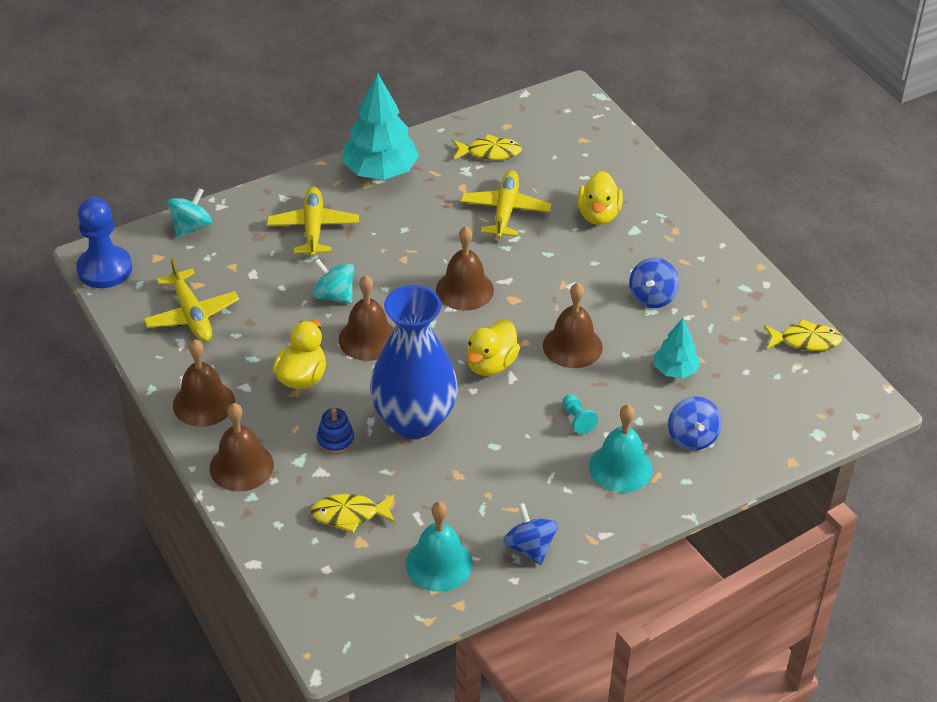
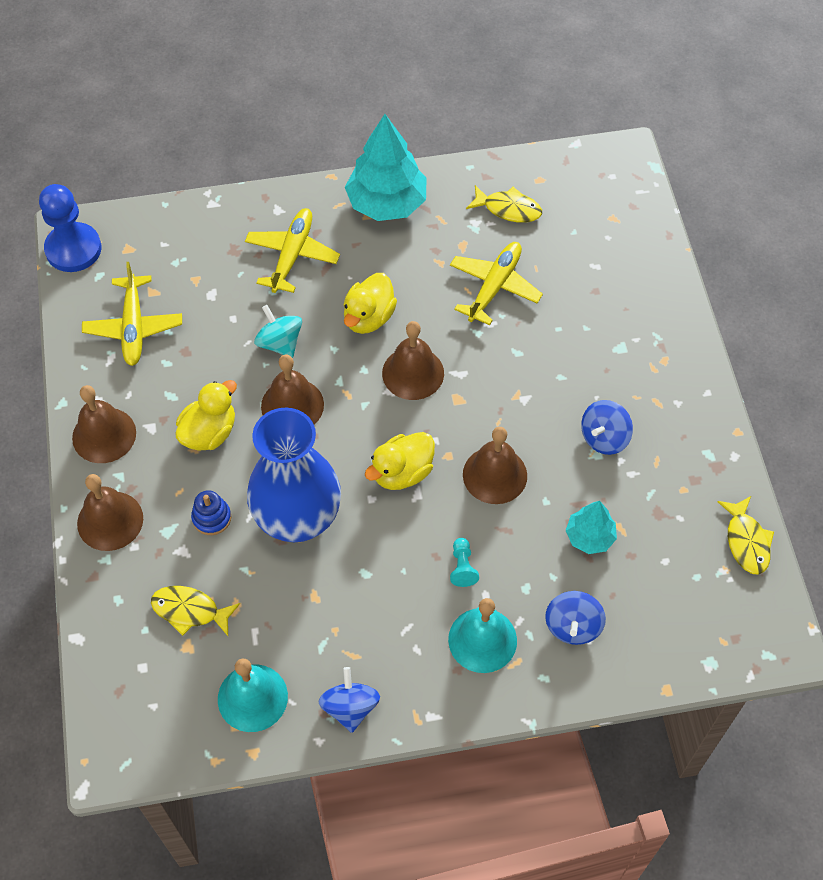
camera: 20 degrees right, 15 degrees up
turquoise spinning top [168,188,212,237] -> none
yellow duck [577,171,623,225] -> yellow duck moved to [344,273,397,334]
yellow fish [764,319,842,351] -> yellow fish turned 60 degrees clockwise [717,496,774,575]

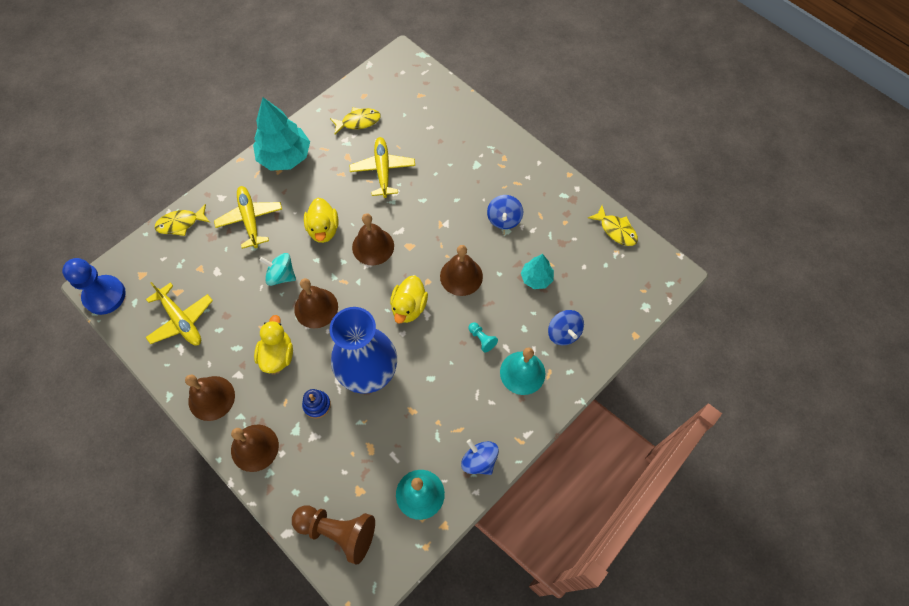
camera: 35 degrees left, 5 degrees up
yellow fish [151,586,240,636] -> yellow fish moved to [155,204,210,236]
none -> brown pawn [292,505,375,565]

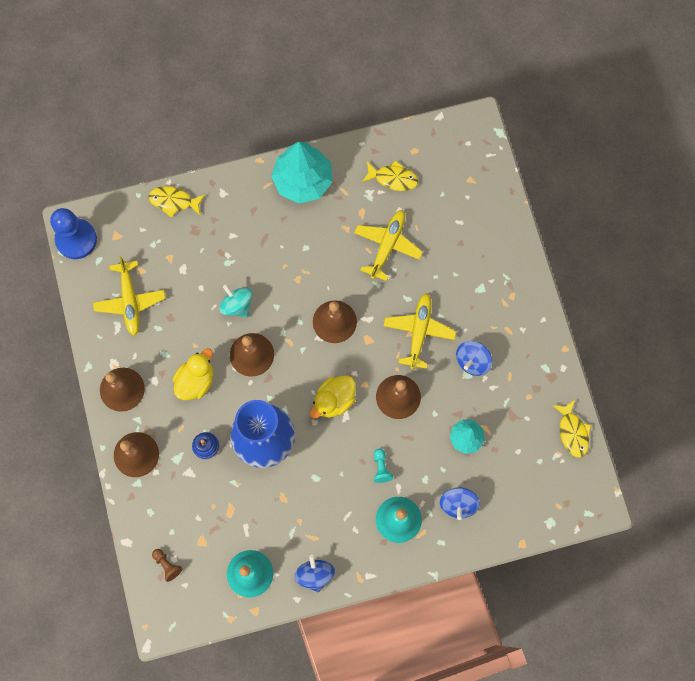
camera: 30 degrees right, 10 degrees up
yellow plane [214,186,282,249] -> yellow plane moved to [384,293,456,369]
brown pawn [292,505,375,565] -> brown pawn [152,549,182,582], size x0.45
yellow duck [304,198,338,243] -> none

